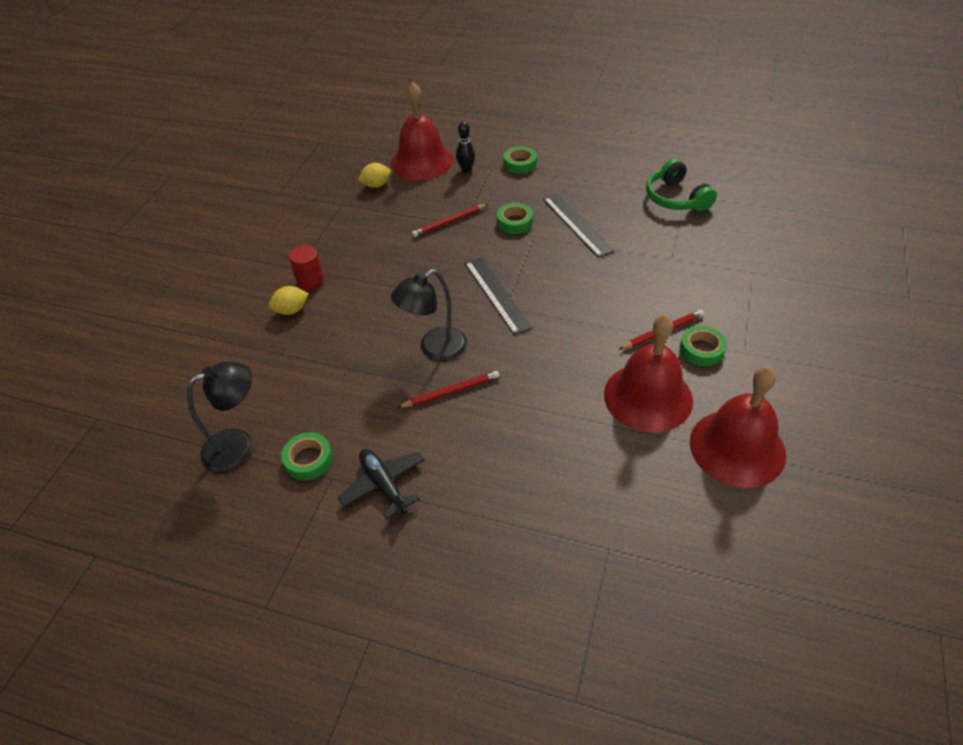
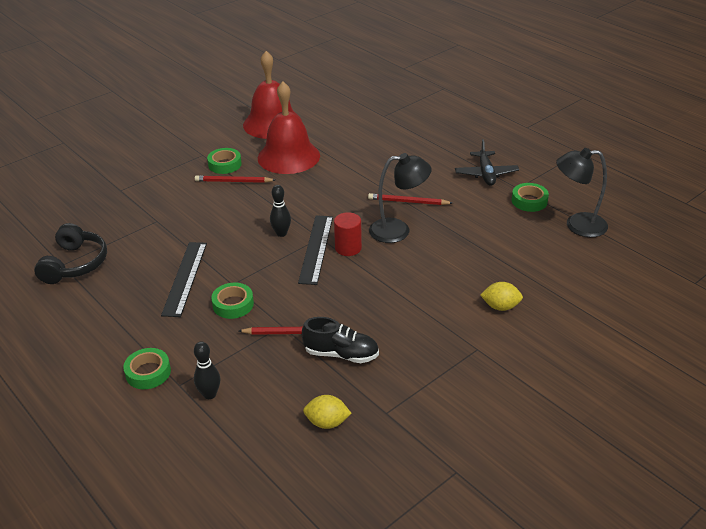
camera: 150 degrees left, 10 degrees down
red cylinder [289,245,324,291] -> red cylinder moved to [334,212,362,256]
red bell [391,82,454,180] -> none
green headphones [646,158,717,212] -> black headphones [34,223,107,284]
none -> black bowling pin [270,185,291,237]
none -> black shoe [302,317,379,363]

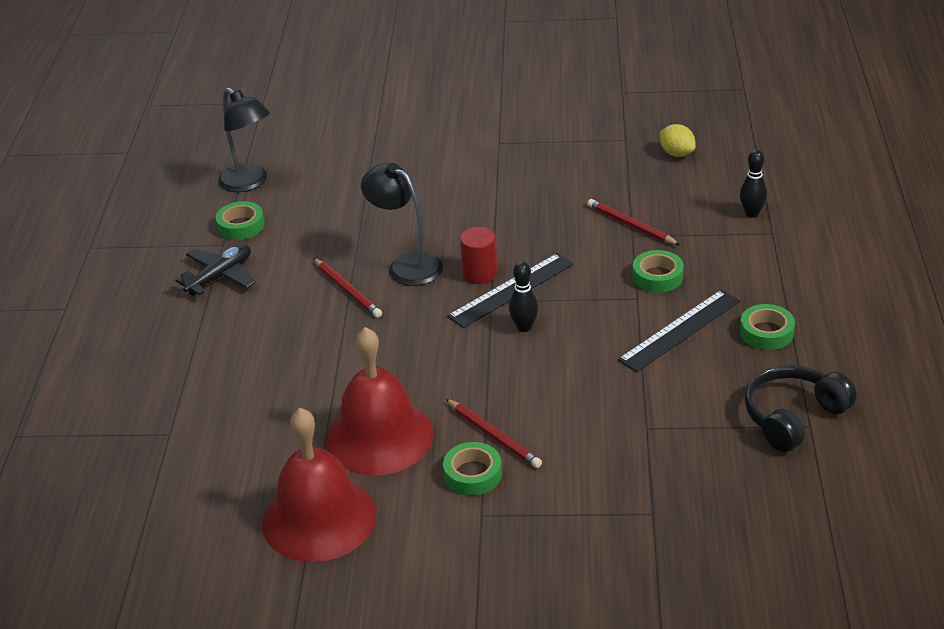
camera: 135 degrees left, 0 degrees up
green tape [123,348,171,389] -> green tape moved to [740,304,795,350]
black shoe [302,317,379,363] -> none
yellow lemon [480,282,523,311] -> none

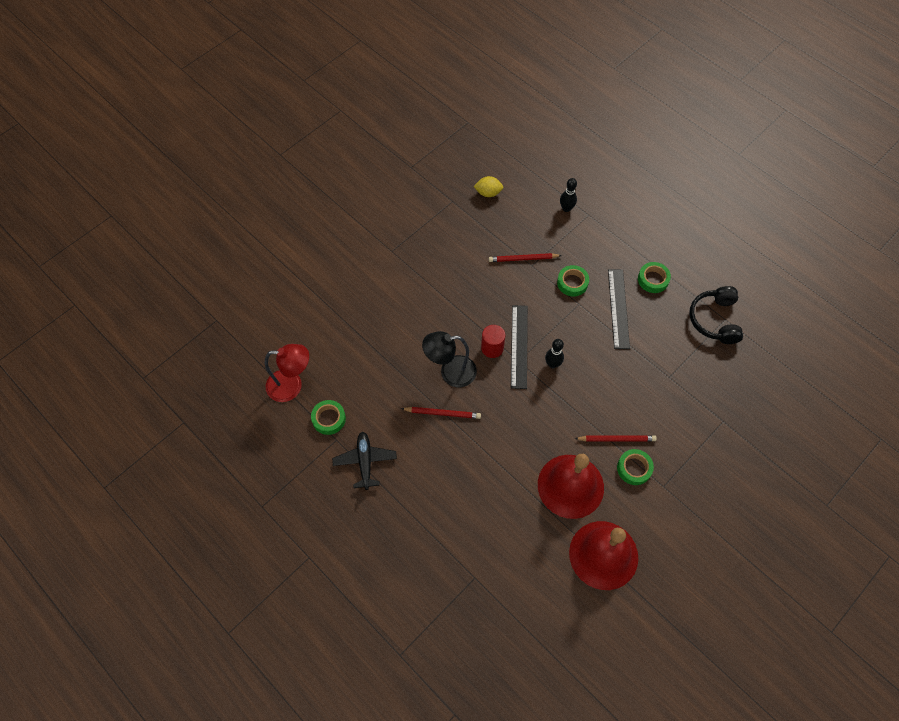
camera: 50 degrees left, 25 degrees up
black lamp [218,87,270,192] -> red lamp [265,344,309,402]

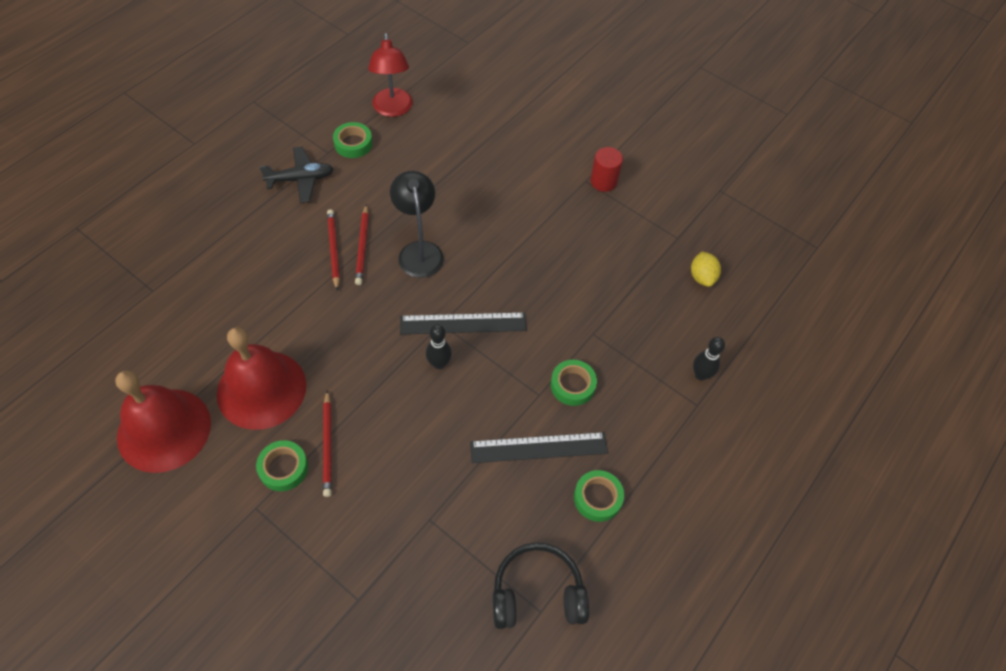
camera: 80 degrees right, 5 degrees down
red cylinder [481,325,505,358] -> red cylinder moved to [590,147,623,192]
red pencil [489,253,562,262] -> red pencil moved to [327,209,340,291]

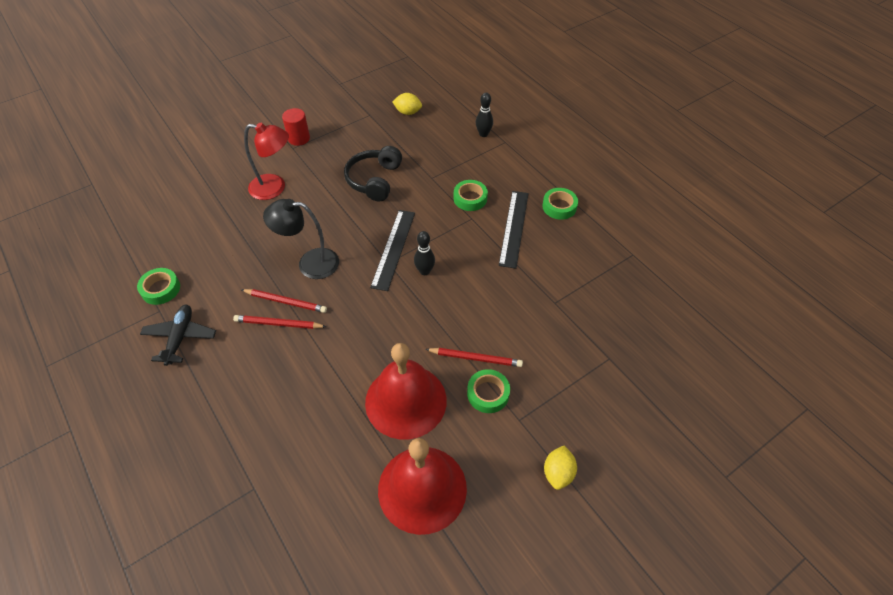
camera: 70 degrees left, 5 degrees down
red lamp [368,33,413,117] -> red lamp moved to [244,123,289,200]
black headphones [493,542,589,629] -> black headphones moved to [344,146,402,201]
none -> yellow lemon [544,445,577,490]

